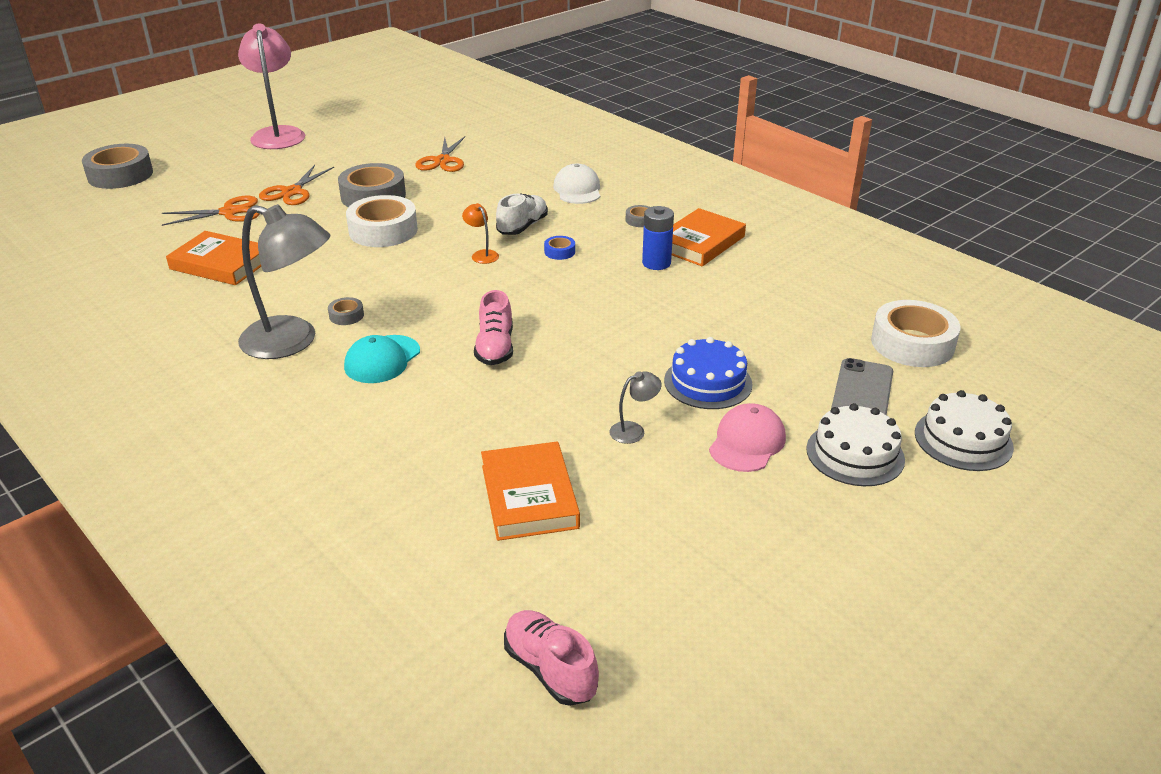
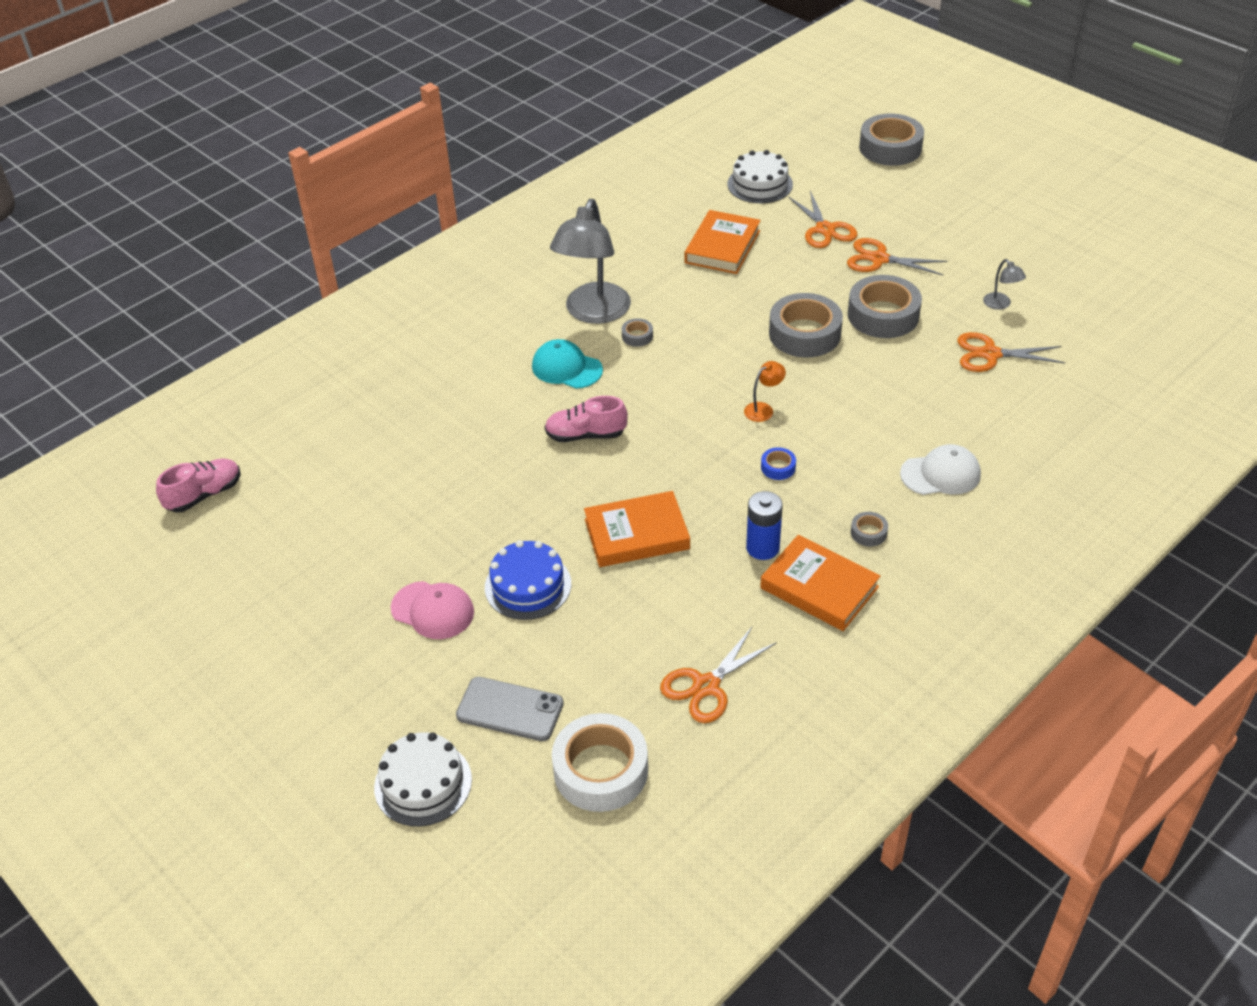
camera: 90 degrees right, 10 degrees up
pink lamp [238,23,305,149] -> none
white tape [346,195,418,247] -> grey tape [769,293,843,358]
orange book [481,442,580,541] -> orange book moved to [584,491,690,567]
white shoe [496,193,548,235] -> none
grey lamp [609,371,662,444] -> grey lamp moved to [983,259,1026,310]
white cake [806,403,905,486] -> white cake moved to [727,150,793,203]
none -> orange scissors [660,627,777,723]

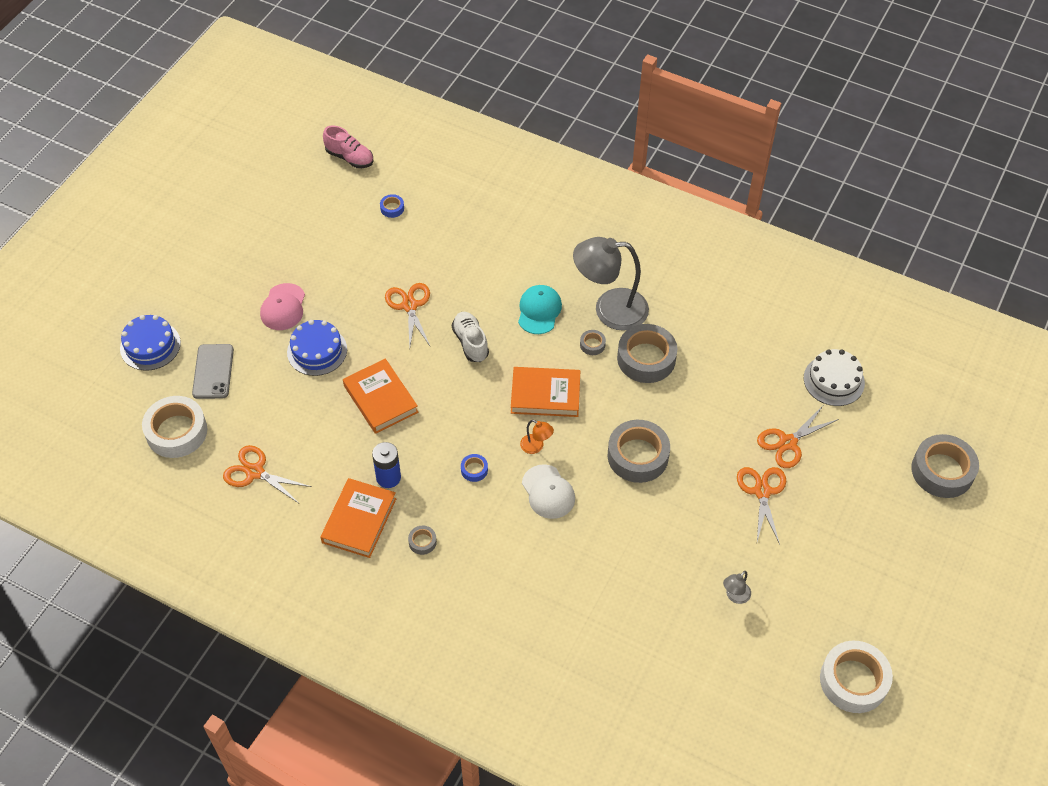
camera: 70 degrees right, 10 degrees up
white cake [374,732,472,826] -> blue cake [120,315,181,371]
pink shoe [545,396,628,442] -> white shoe [452,312,489,362]
orange book [685,210,761,274] -> orange book moved to [511,367,580,417]
grey tape [848,275,922,338] -> grey tape moved to [617,324,677,383]
white cap [900,444,981,495] -> white cap moved to [522,464,575,519]
orange scissors [957,332,1065,372] -> orange scissors moved to [385,283,430,348]
none -> blue tape [380,194,404,218]
none -> white tape [820,641,893,713]

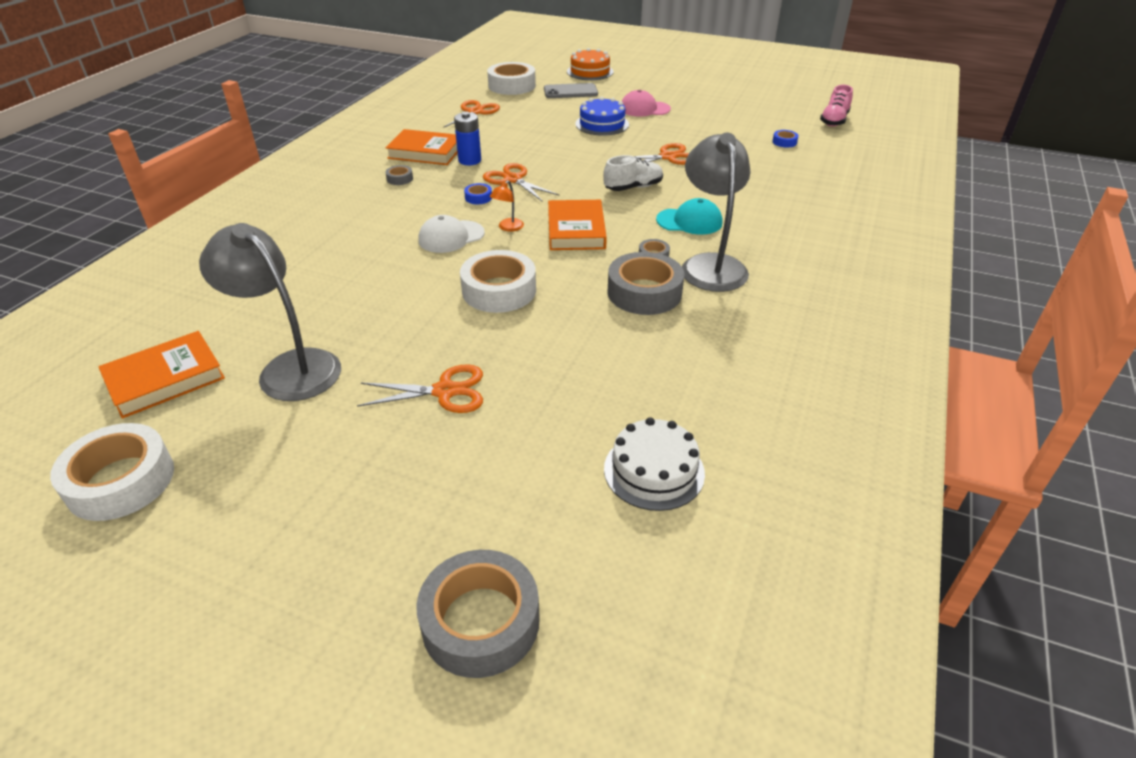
camera: 85 degrees right, 15 degrees down
blue cake [120,315,181,371] -> orange cake [567,48,613,80]
orange book [343,358,418,434] -> orange book moved to [98,331,225,419]
grey tape [608,420,670,483] -> white tape [460,250,536,313]
grey lamp [723,571,751,604] -> grey lamp [199,223,341,401], size x2.42
orange scissors [757,406,839,468] -> orange scissors moved to [483,163,560,201]

